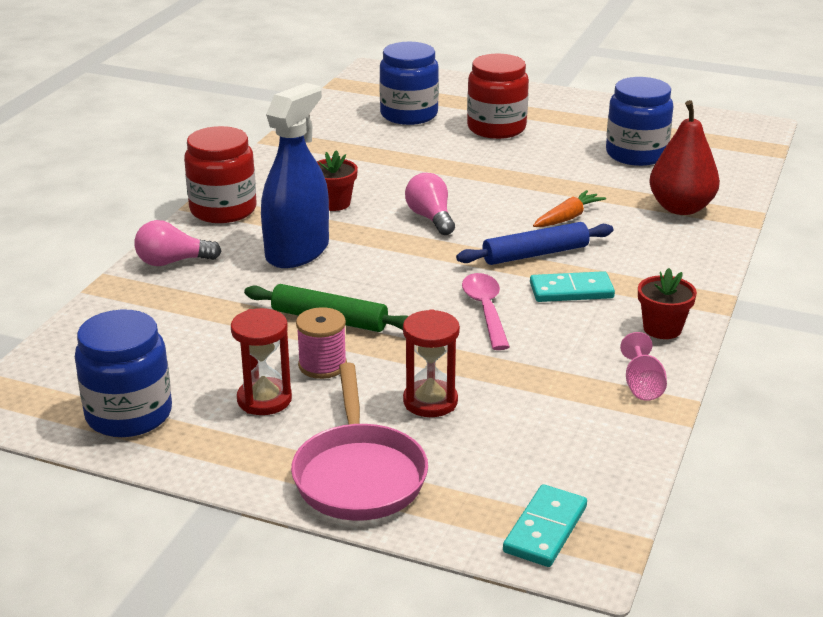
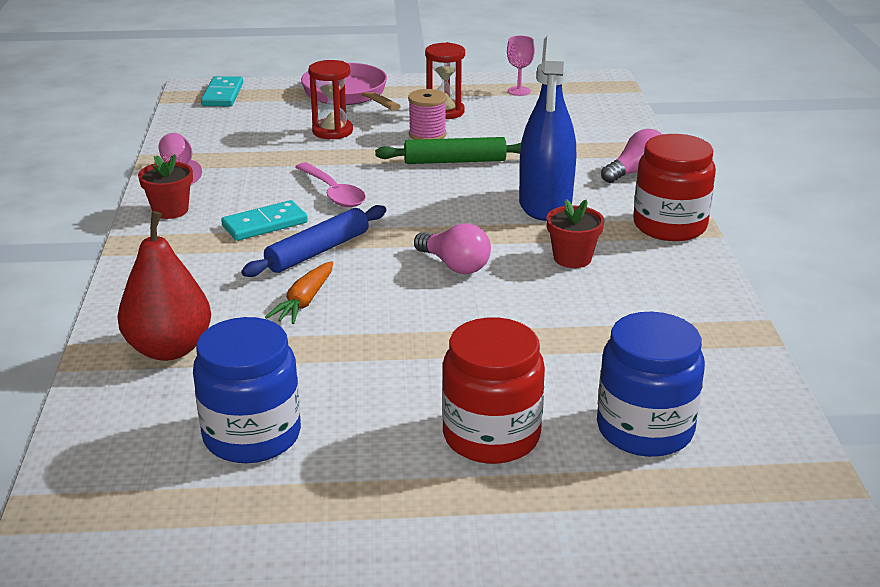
camera: 155 degrees right, 0 degrees up
blue jar [75,310,172,437] -> pink goblet [507,36,535,96]

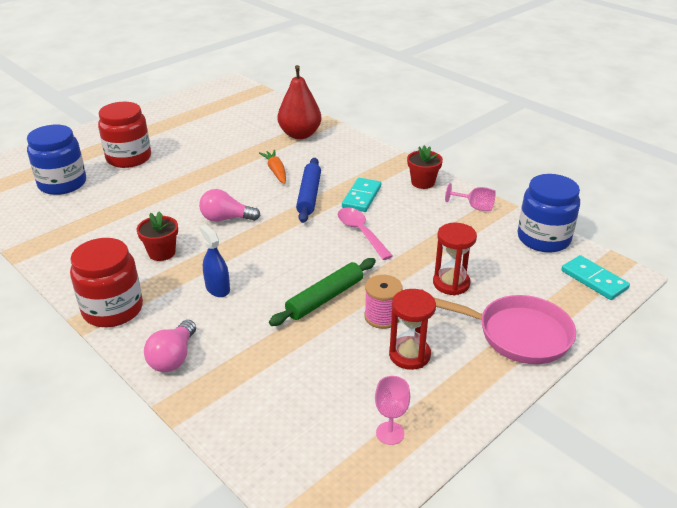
camera: 140 degrees right, 5 degrees up
blue jar [193,317,301,463] -> blue jar moved to [517,174,580,253]
pink spoon [295,163,366,207] -> pink spoon turned 45 degrees clockwise [338,207,393,260]
blue spray bottle [519,35,576,221] -> blue spray bottle [199,224,230,297], size x0.51

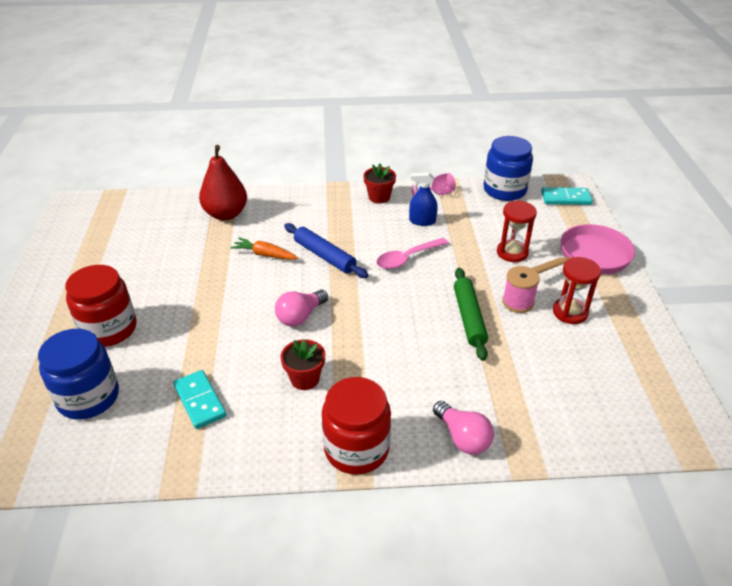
camera: 50 degrees left, 5 degrees up
blue spray bottle [199,224,230,297] -> blue spray bottle moved to [409,173,438,226]
pink spoon [338,207,393,260] -> pink spoon turned 45 degrees counterclockwise [376,238,449,269]
turquoise domino [342,178,381,212] -> turquoise domino moved to [173,370,226,429]
pink goblet [375,376,410,445] -> none

